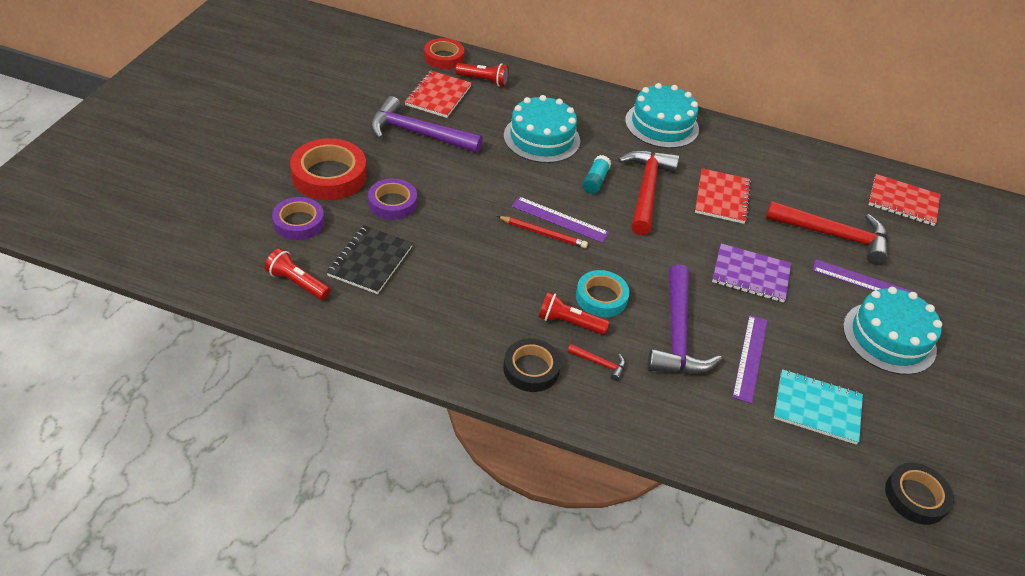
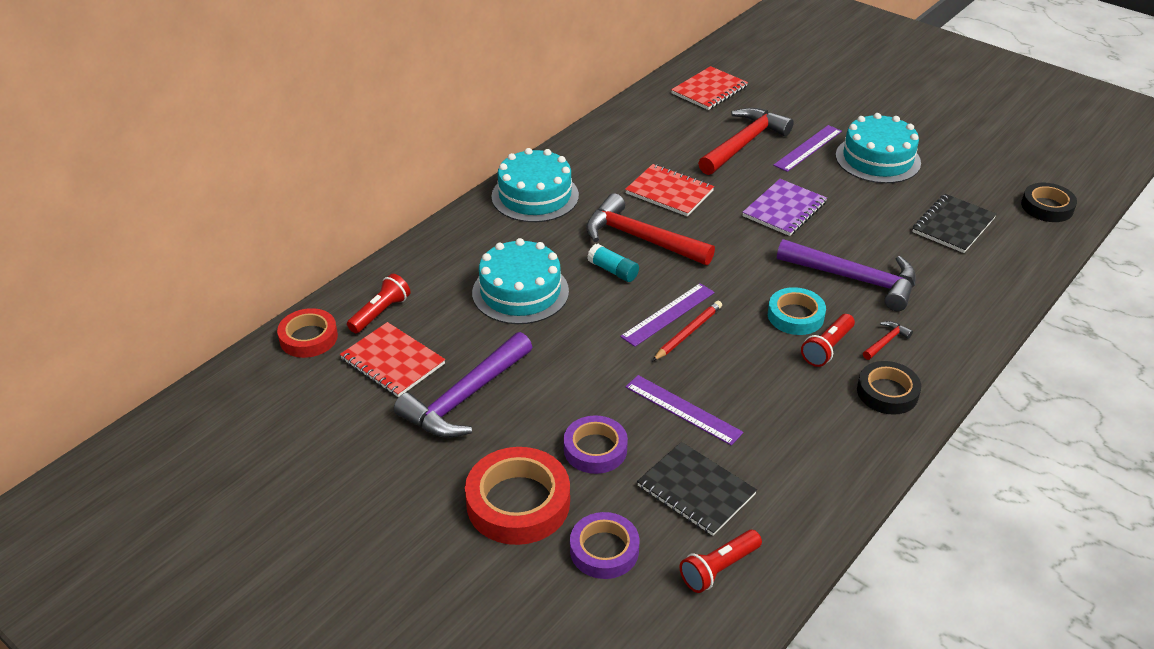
camera: 65 degrees left, 5 degrees down
purple ruler [732,315,768,404] -> purple ruler moved to [626,375,743,446]
turquoise notebook [774,369,863,445] -> black notebook [912,194,997,253]

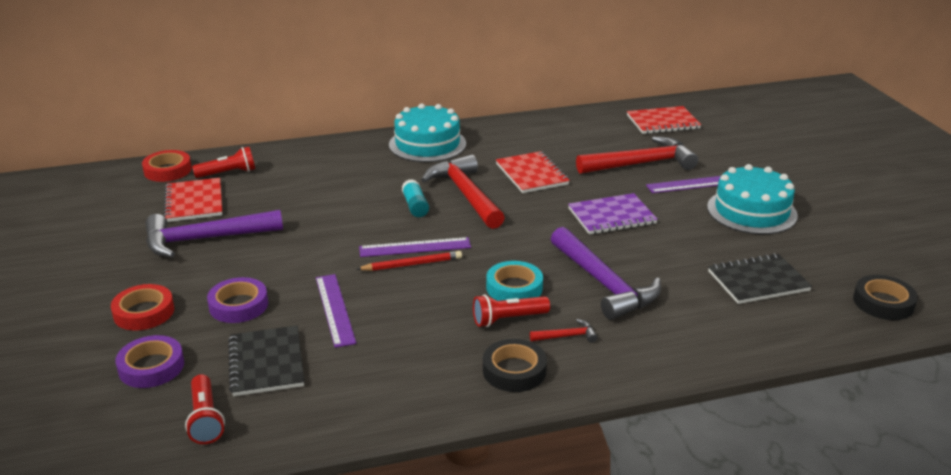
camera: 35 degrees right, 10 degrees down
red tape [465,447,570,545] -> red tape [111,284,174,331], size x0.64
turquoise cake [472,238,569,324] -> none
red flashlight [679,530,762,593] -> red flashlight turned 105 degrees counterclockwise [185,374,225,444]

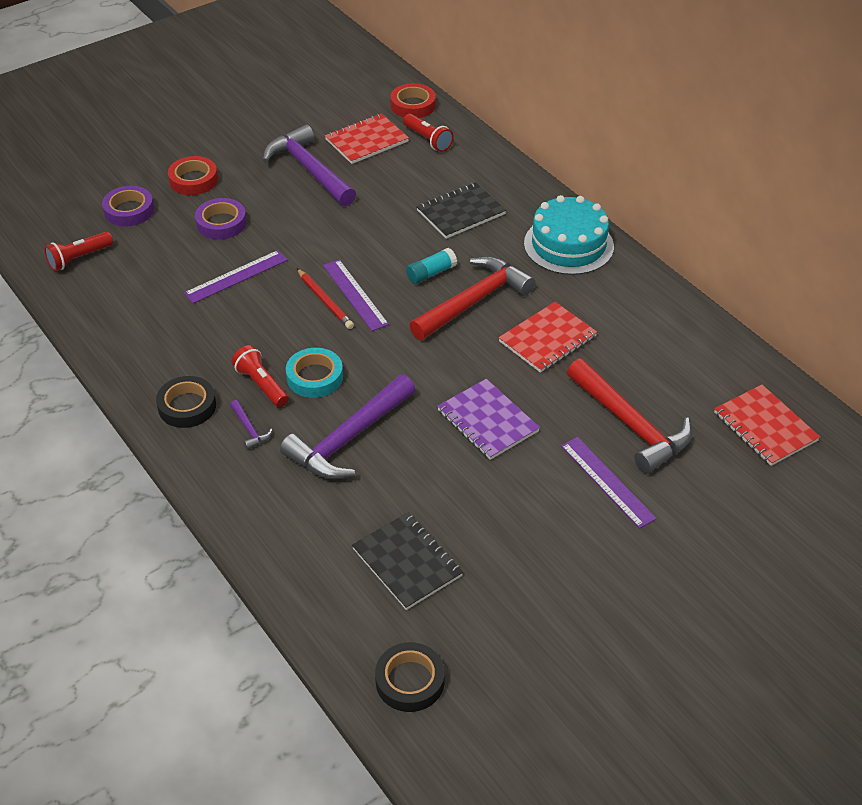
camera: 70 degrees right, 15 degrees up
black notebook [228,326,304,396] -> black notebook moved to [416,182,506,239]
red hammer [530,319,597,343] -> purple hammer [230,400,273,450]
turquoise cake [707,164,798,234] -> none

